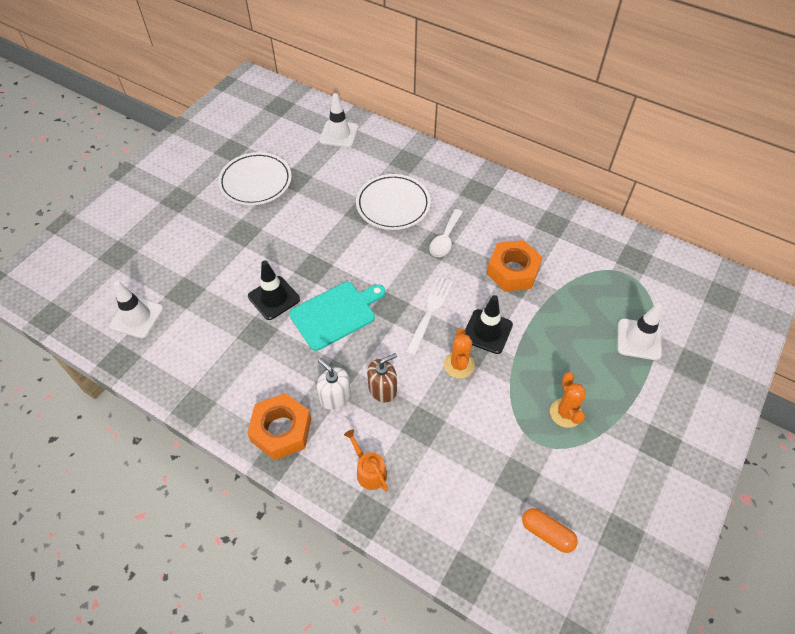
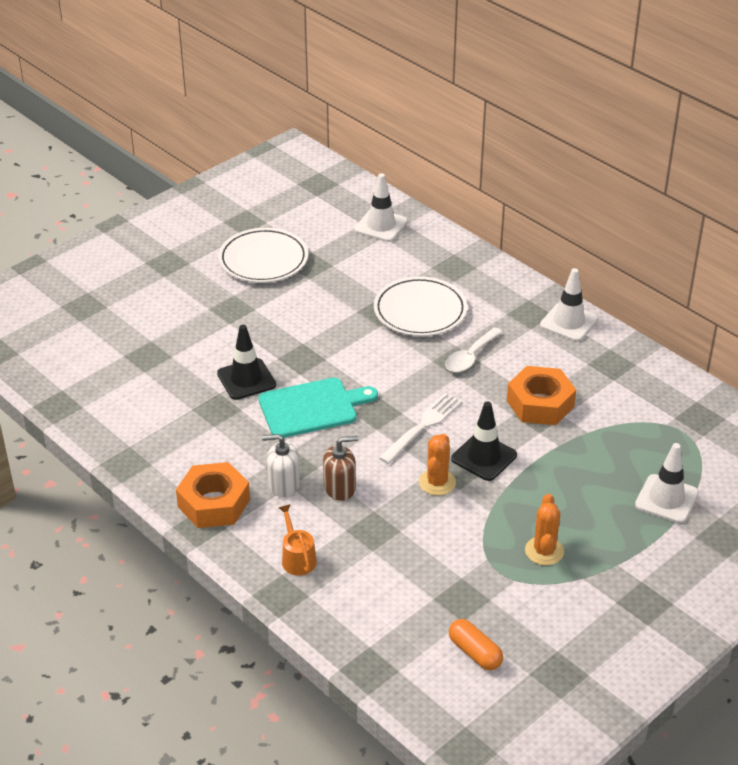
camera: 15 degrees right, 15 degrees down
white traffic cone [109,280,163,338] -> white traffic cone moved to [540,268,598,342]
white soap dispenser [317,358,351,410] -> white soap dispenser turned 60 degrees counterclockwise [262,434,300,497]

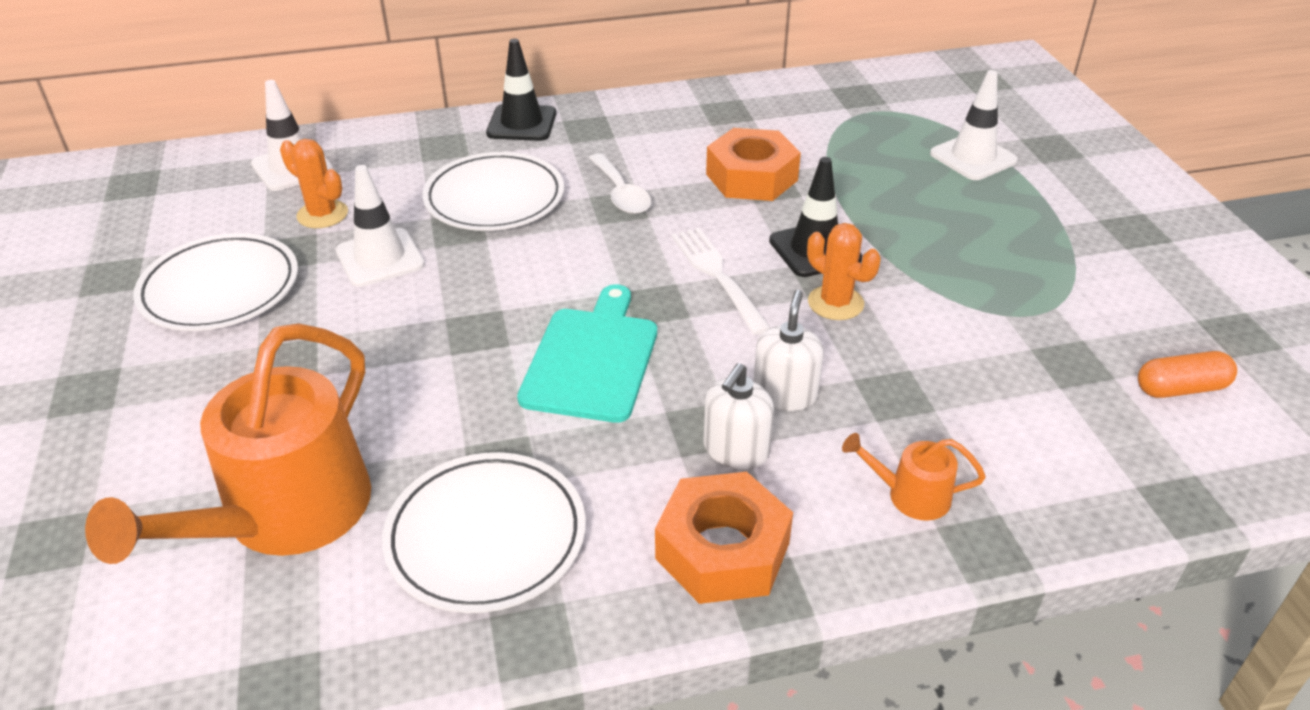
camera: 60 degrees left, 0 degrees up
black traffic cone [217,325,276,400] -> black traffic cone moved to [486,39,556,141]
brown soap dispenser [323,436,358,501] -> white soap dispenser [753,290,824,411]
orange cactus [525,494,564,565] -> orange cactus moved to [280,139,348,228]
white traffic cone [540,268,598,342] -> white traffic cone moved to [336,165,425,287]
none -> orange watering can [85,323,371,564]
none -> white plate [382,452,586,613]

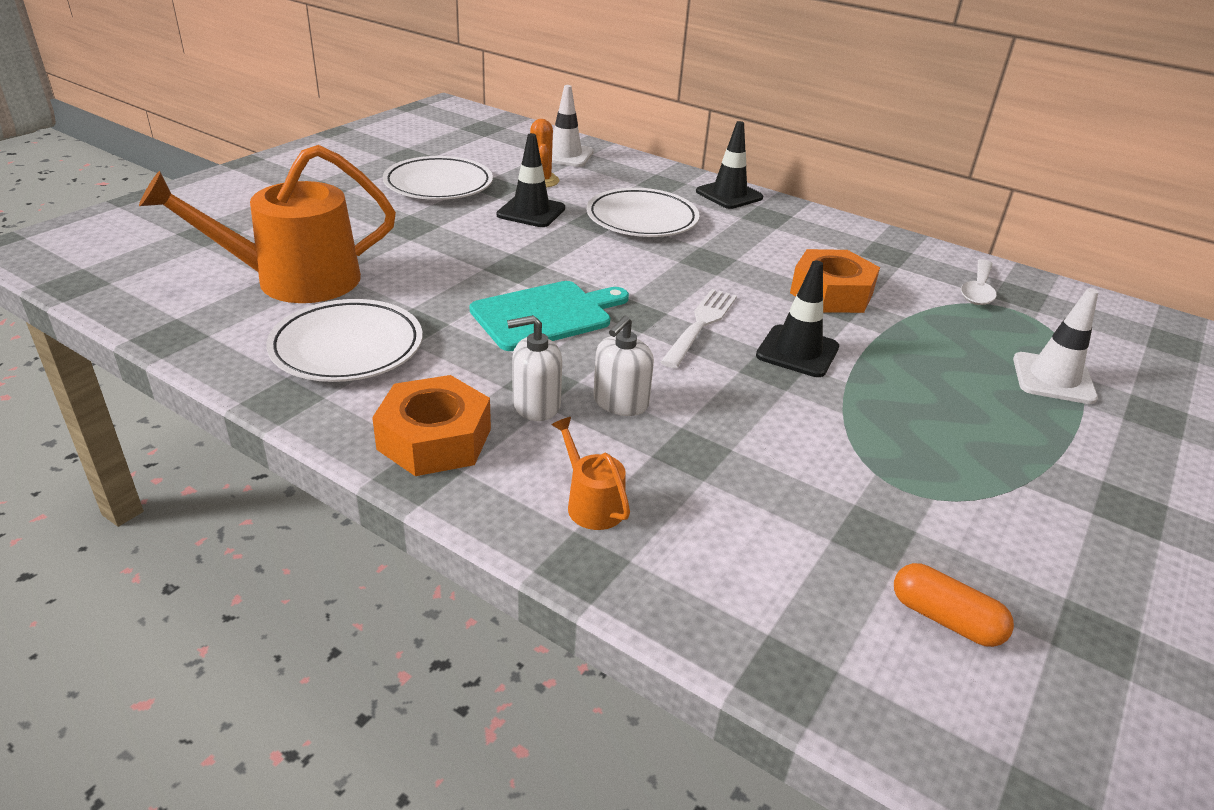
camera: 45 degrees right, 5 degrees down
white traffic cone [336,165,425,287] -> black traffic cone [496,133,565,227]
white spoon [589,153,651,214] -> white spoon moved to [961,259,997,305]
white soap dispenser [753,290,824,411] -> white soap dispenser turned 150 degrees clockwise [593,315,654,416]
orange cactus [807,223,881,320] -> none

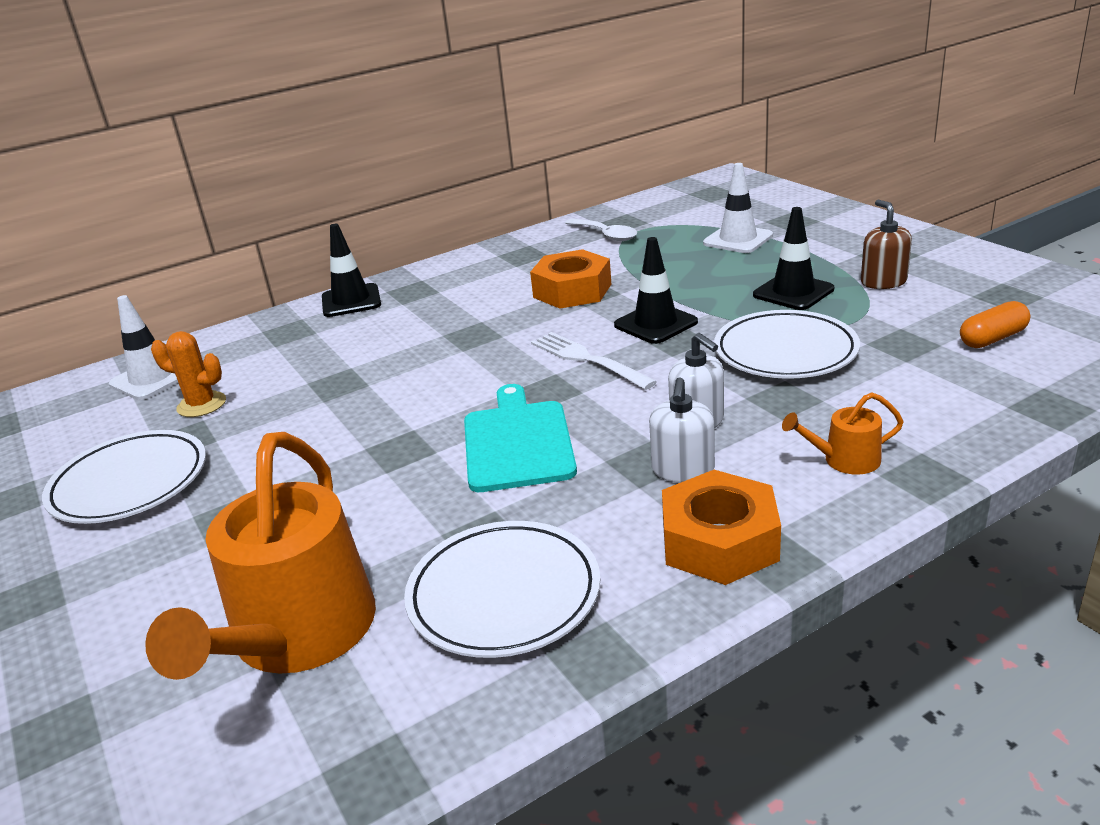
camera: 60 degrees left, 5 degrees down
black traffic cone [496,133,565,227] -> black traffic cone moved to [753,207,834,310]
white plate [587,188,700,237] -> white plate moved to [714,310,860,379]
none -> brown soap dispenser [861,200,912,289]

